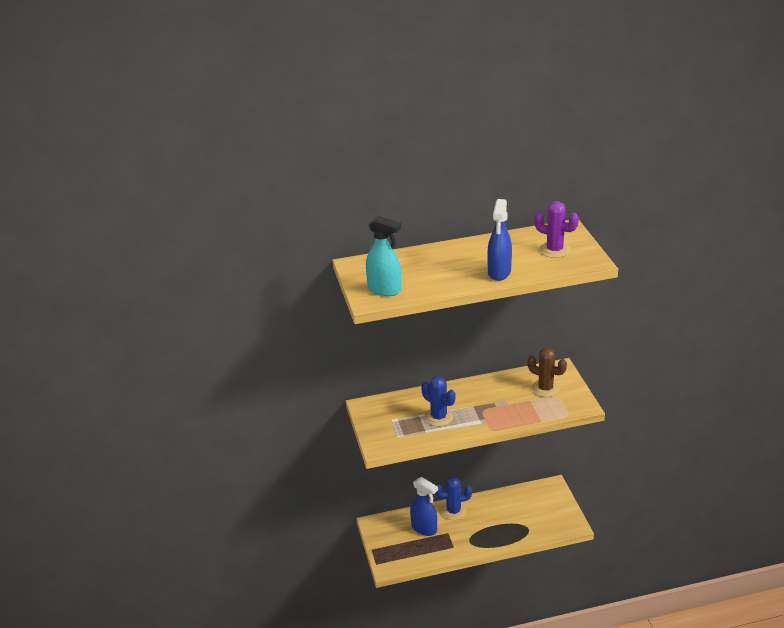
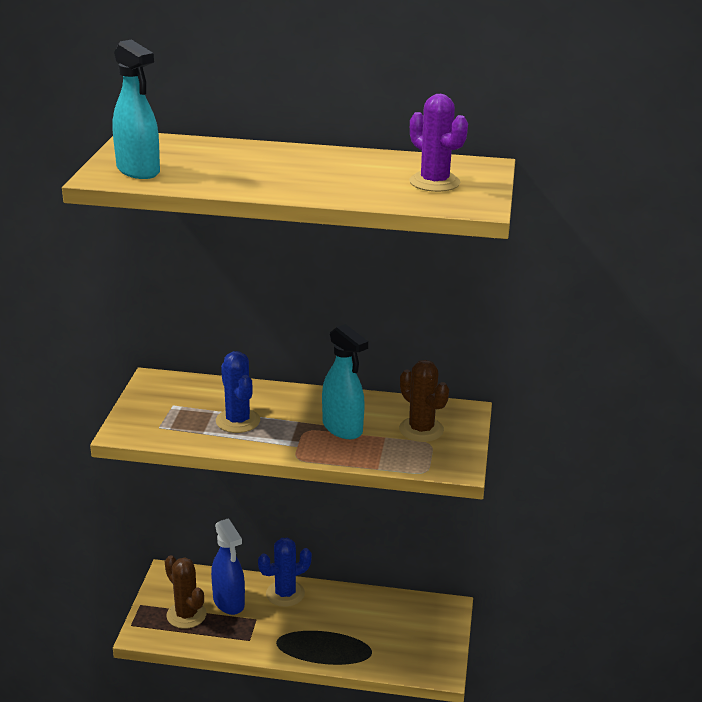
camera: 20 degrees right, 5 degrees down
blue cactus [435,476,472,520] -> blue cactus turned 45 degrees counterclockwise [258,538,312,607]
blue spray bottle [487,199,512,281] -> none
none -> brown cactus [165,555,207,629]
none -> turquoise spray bottle [322,324,368,439]

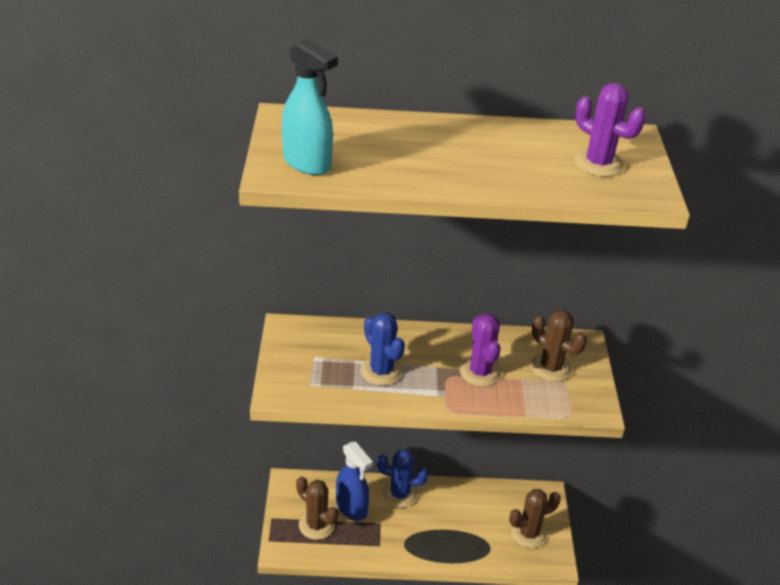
camera: 10 degrees left, 10 degrees up
blue cactus [258,538,312,607] -> blue cactus turned 45 degrees clockwise [377,449,428,508]
turquoise spray bottle [322,324,368,439] -> purple cactus [460,313,501,387]
none -> brown cactus [509,489,561,548]

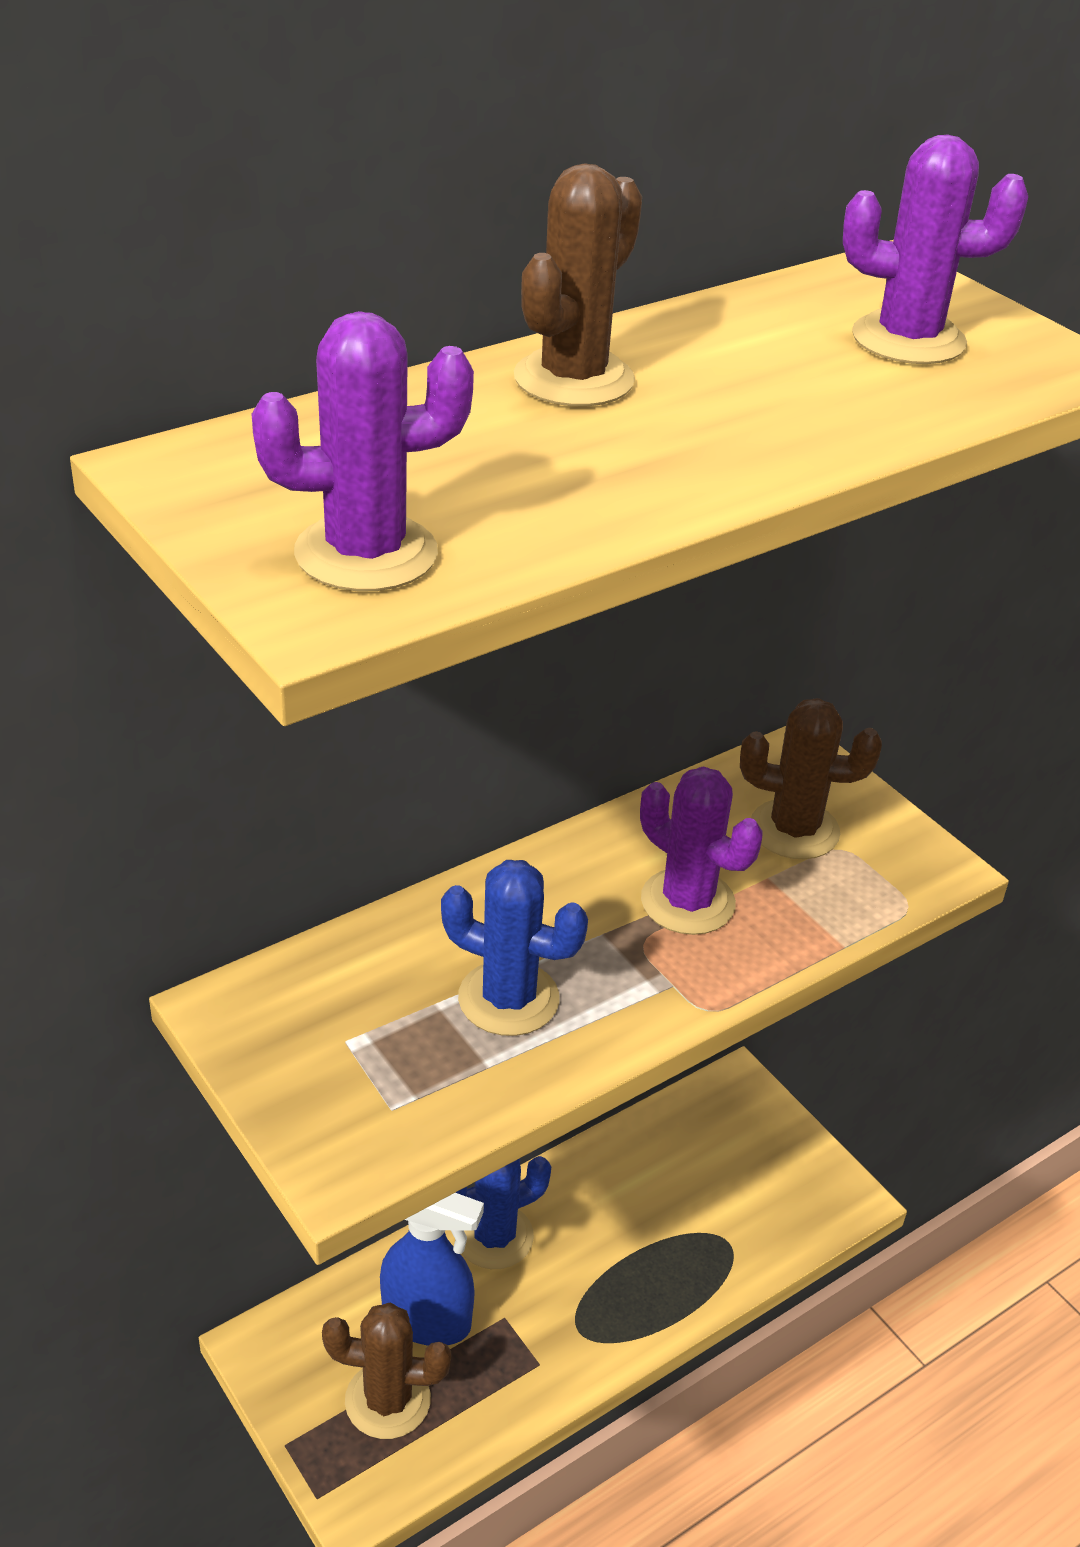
camera: 35 degrees left, 0 degrees up
turquoise spray bottle [282,38,338,175] -> purple cactus [252,311,474,592]
brown cactus [509,489,561,548] -> brown cactus moved to [514,163,642,406]

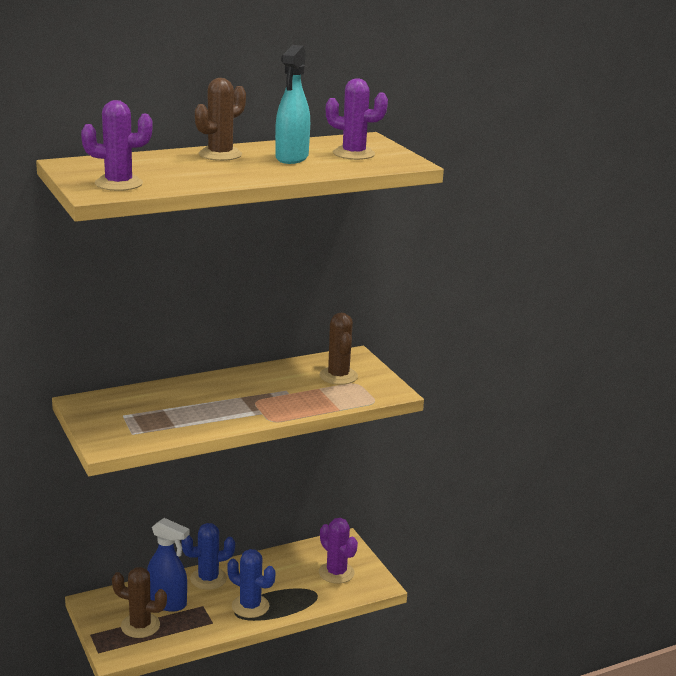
camera: 10 degrees right, 15 degrees down
blue cactus [441,860,588,1036] -> blue cactus moved to [227,549,275,618]
purple cactus [640,767,763,935] -> purple cactus moved to [319,518,358,584]
brown cactus [740,698,882,859] -> brown cactus turned 60 degrees clockwise [319,313,358,385]
none -> turquoise spray bottle [275,45,310,164]

